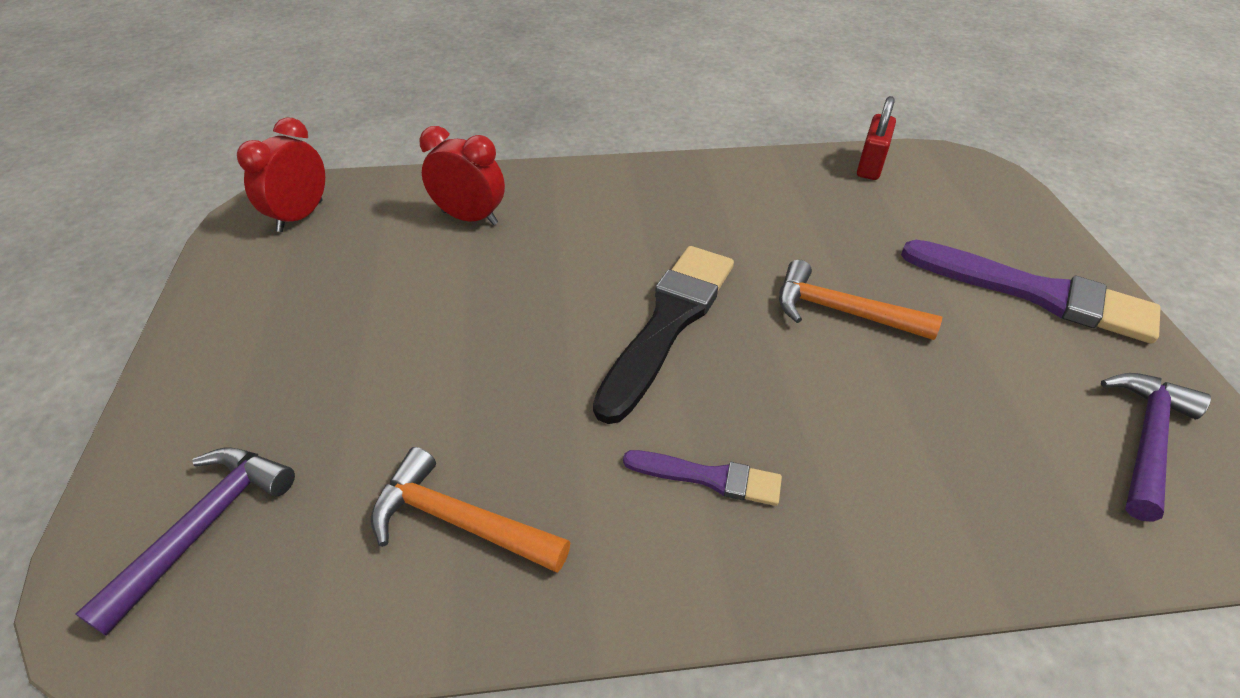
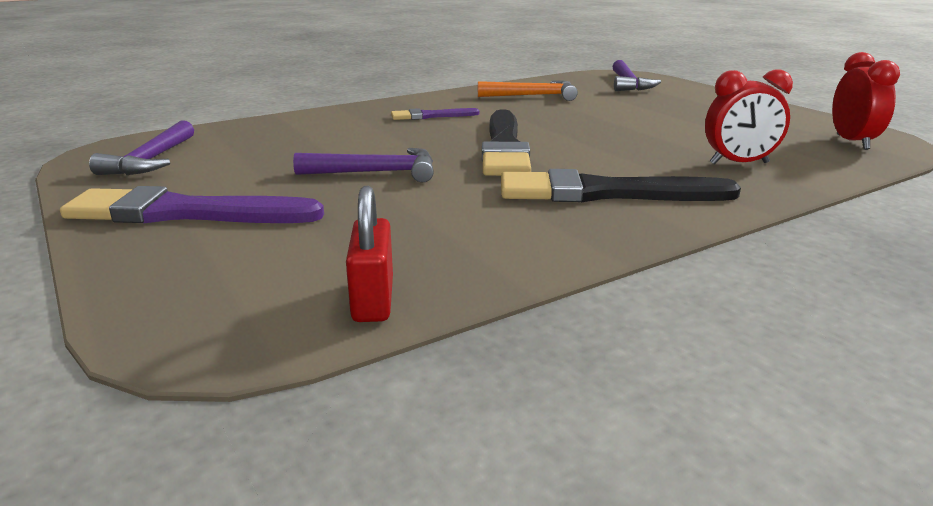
camera: 155 degrees right, 20 degrees down
orange hammer [779,260,942,340] -> purple hammer [293,148,434,182]
none -> black brush [501,169,741,202]

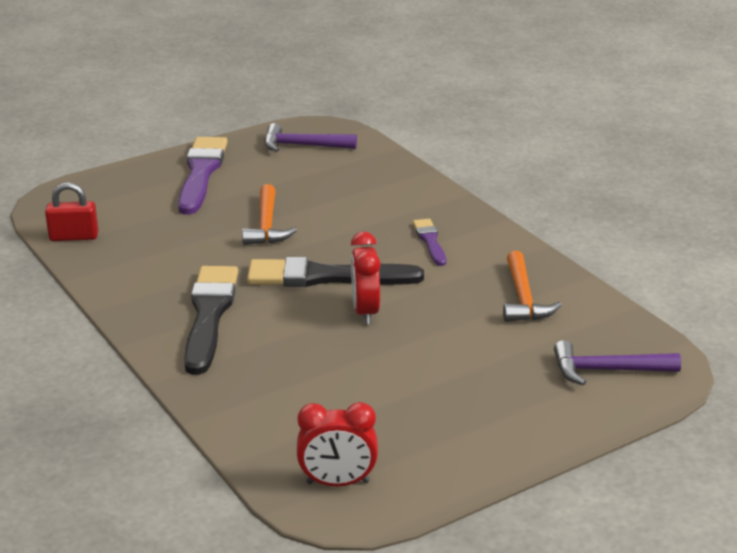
camera: 90 degrees right, 5 degrees up
purple hammer [293,148,434,182] -> orange hammer [242,184,297,245]
red clock [705,70,793,165] -> red clock moved to [351,232,381,325]

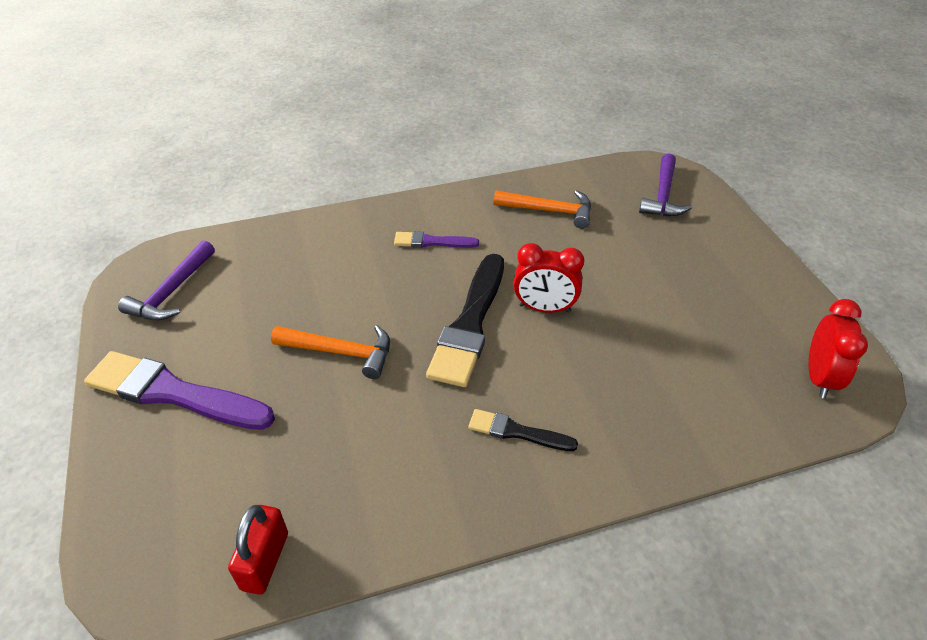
camera: 75 degrees left, 15 degrees up
black brush [184,266,238,375] -> black brush [468,409,578,451], size x0.52

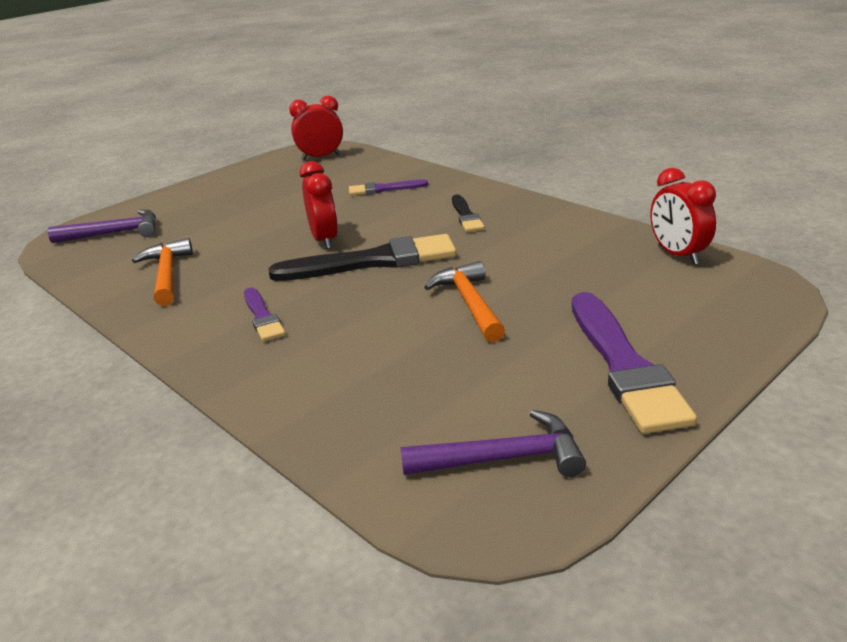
camera: 115 degrees left, 15 degrees down
red padlock [228,505,288,595] -> red clock [650,168,716,265]
none -> purple brush [349,179,428,195]

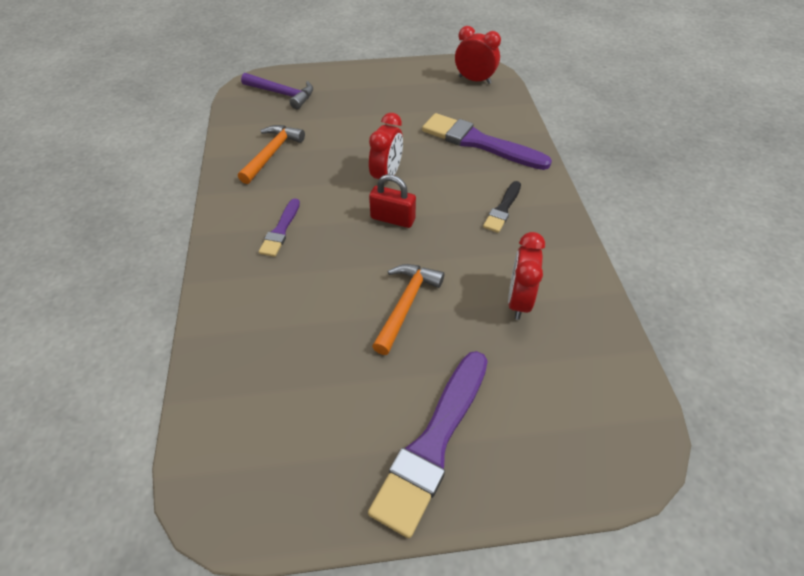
camera: 35 degrees right, 20 degrees up
black brush [269,234,457,281] -> red padlock [369,174,416,228]
purple brush [349,179,428,195] -> purple brush [422,113,552,170], size x1.93
purple hammer [401,410,586,477] -> none
red clock [650,168,716,265] -> red clock moved to [508,232,545,320]

